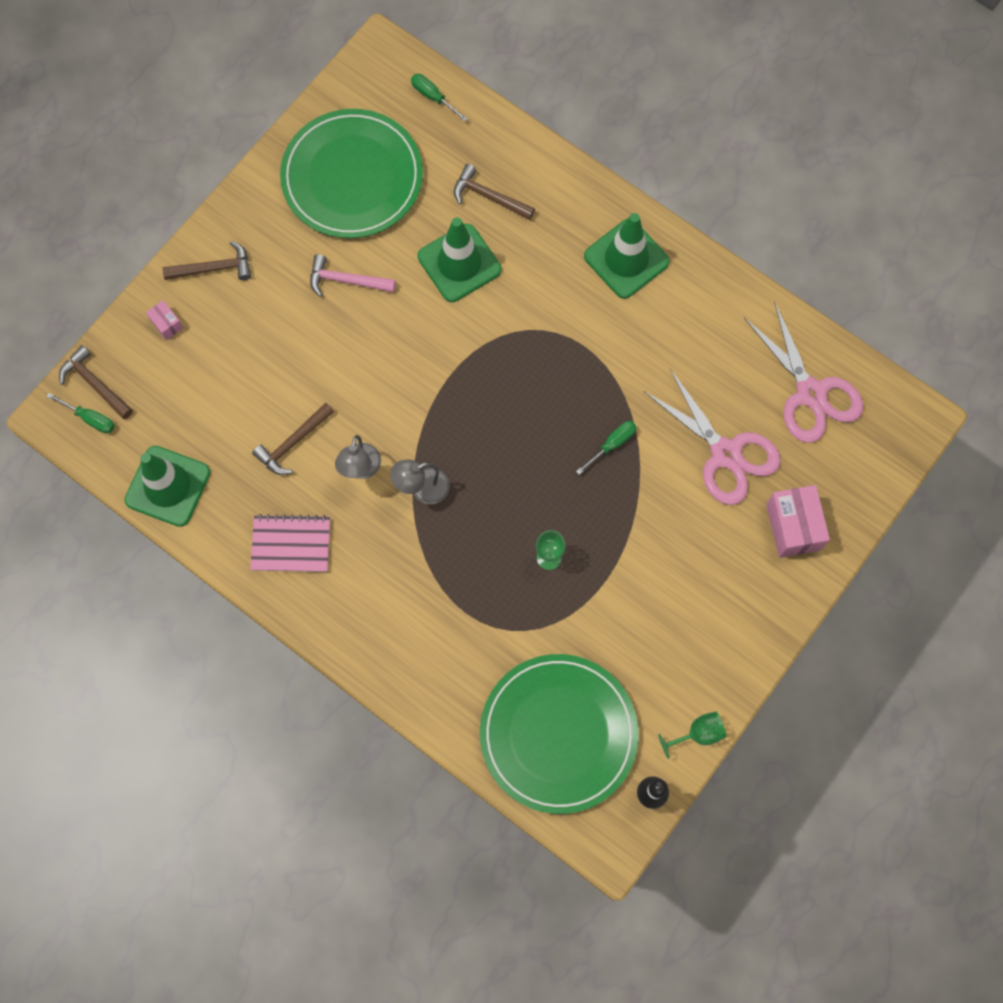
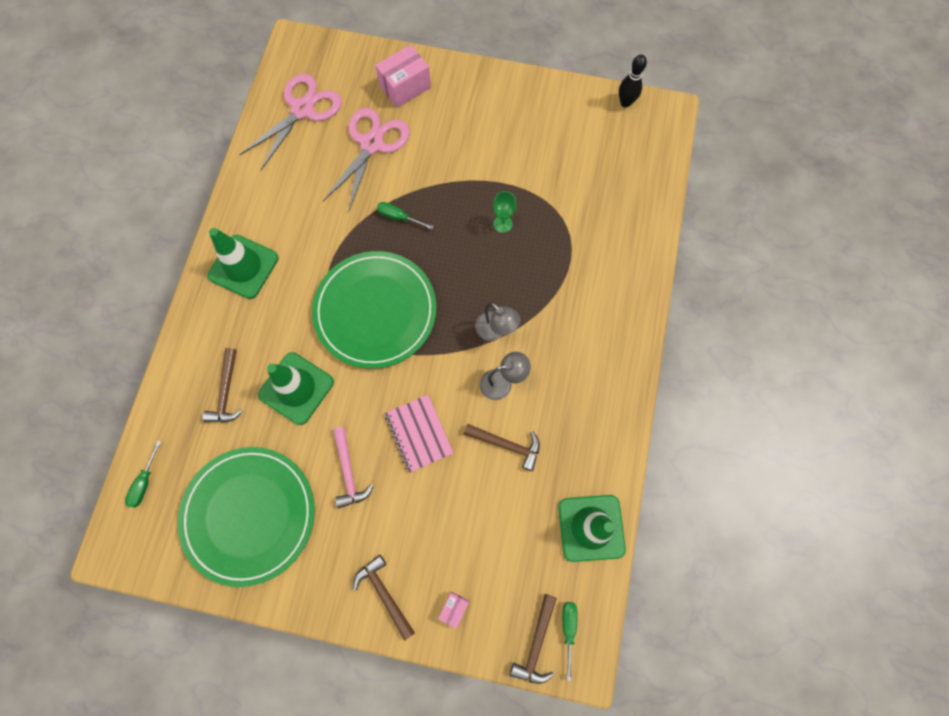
camera: 115 degrees left, 0 degrees up
pink notebook [250,514,330,572] -> pink notebook moved to [385,395,453,473]
green plate [480,654,639,814] -> green plate moved to [312,251,437,369]
green goblet [658,712,727,759] -> none

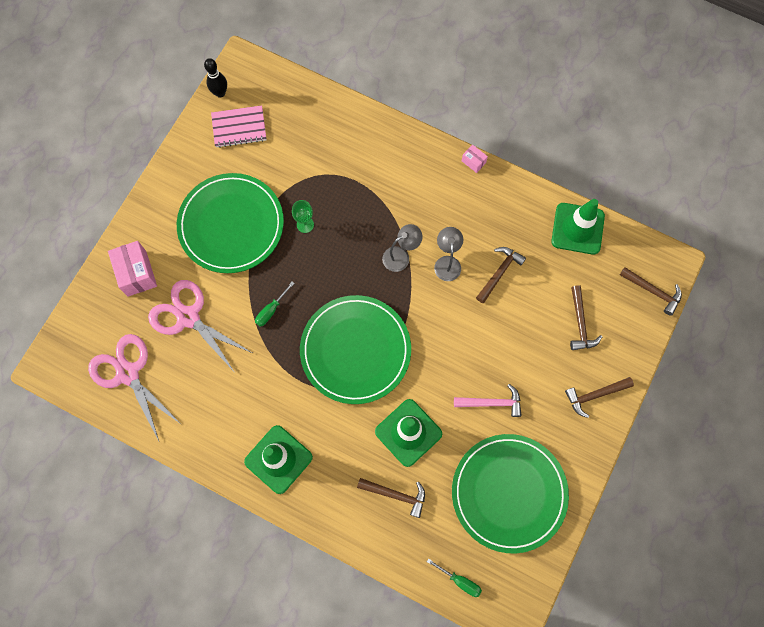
camera: 75 degrees left, 0 degrees up
pink notebook [385,395,453,473] -> pink notebook moved to [211,105,266,148]
pink box [438,591,469,629] -> pink box moved to [462,144,488,173]
green screwdriver [563,602,577,681] -> none
none -> green plate [177,173,284,273]
none -> brown hammer [570,285,602,350]

